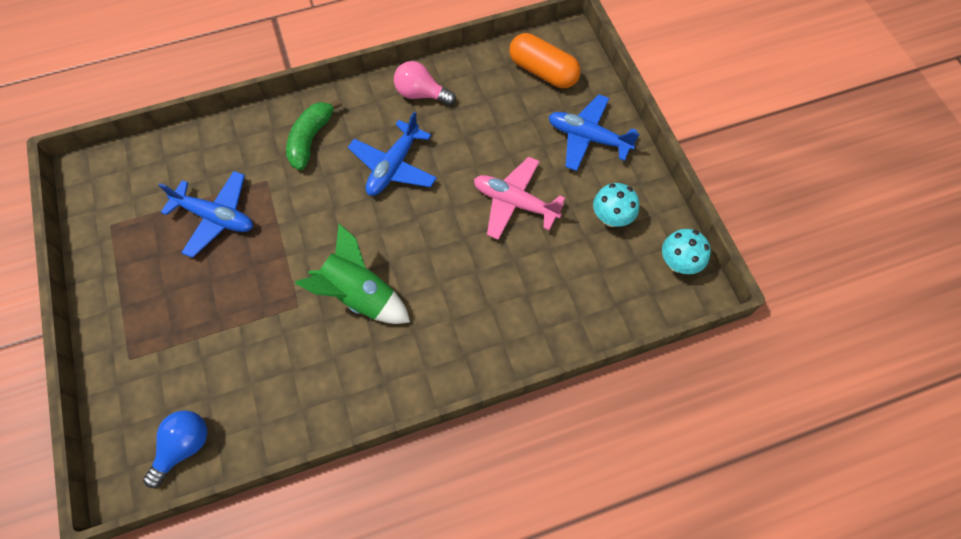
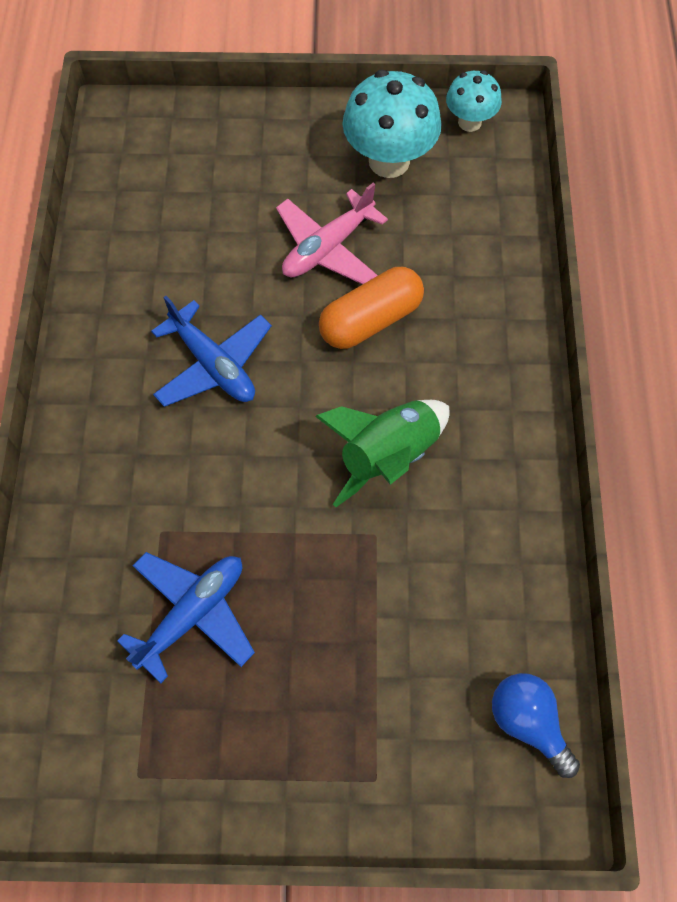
camera: 70 degrees left, 0 degrees up
green banana [286,99,342,170] -> none
pink light bulb [394,61,456,105] -> none
orange capsule [509,33,581,88] -> orange capsule moved to [319,267,424,349]
blue plane [548,94,640,171] -> none
turquoise mushroom [593,183,639,227] -> turquoise mushroom [342,70,442,178], size x1.71

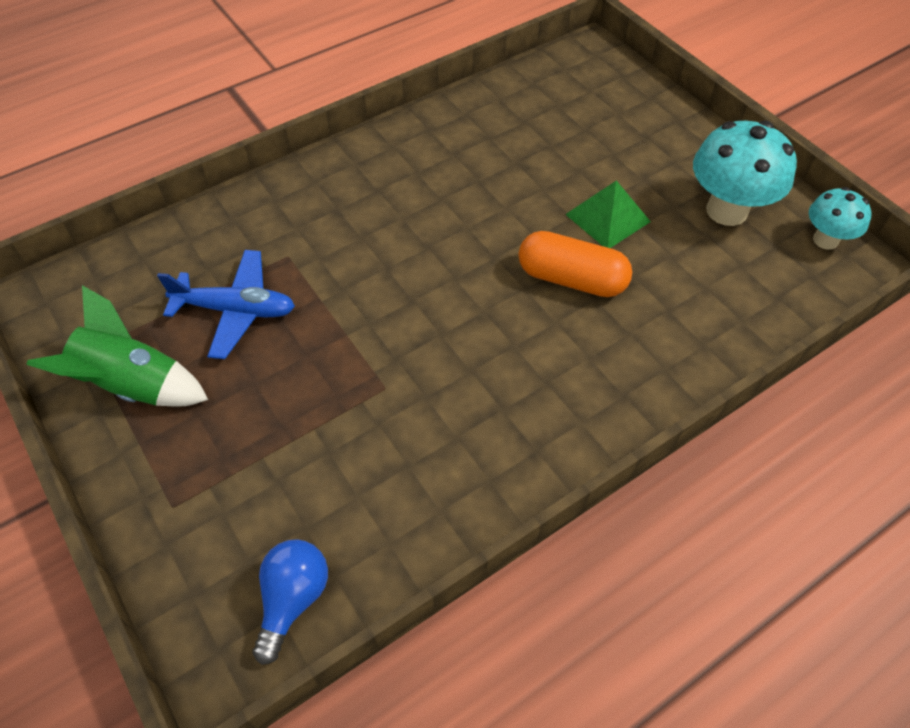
camera: 55 degrees right, 10 degrees down
blue plane [151,296,272,407] -> none
pink plane [276,183,388,285] -> green pyramid [565,180,651,248]
green rocket [315,400,449,507] -> green rocket moved to [26,285,208,407]

